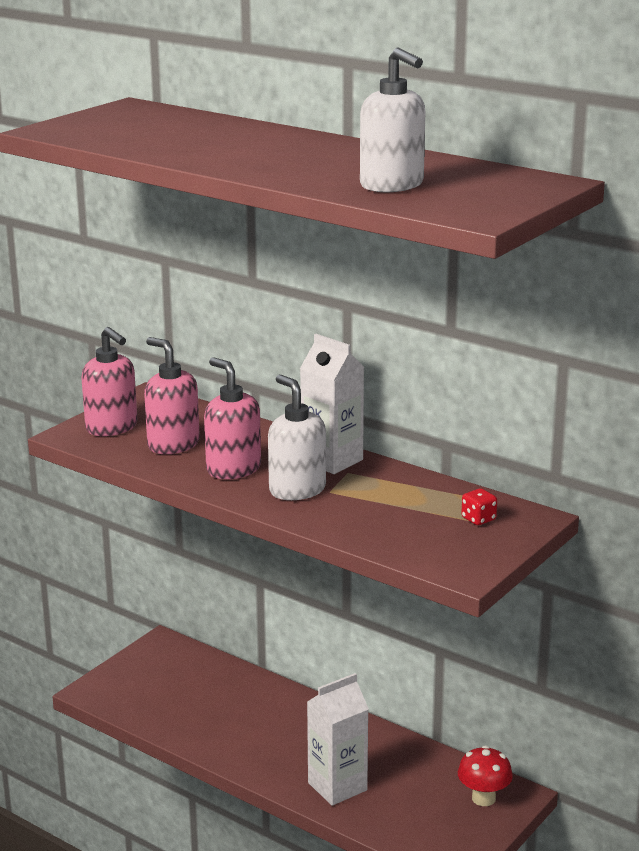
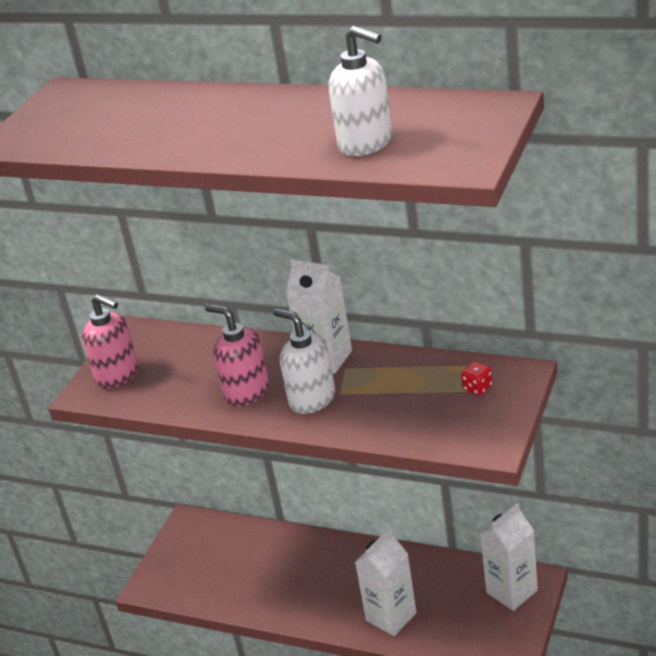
camera: 10 degrees left, 10 degrees up
pink soap dispenser [144,337,200,454] -> none
red mushroom [458,745,513,806] -> white carton [480,503,538,611]

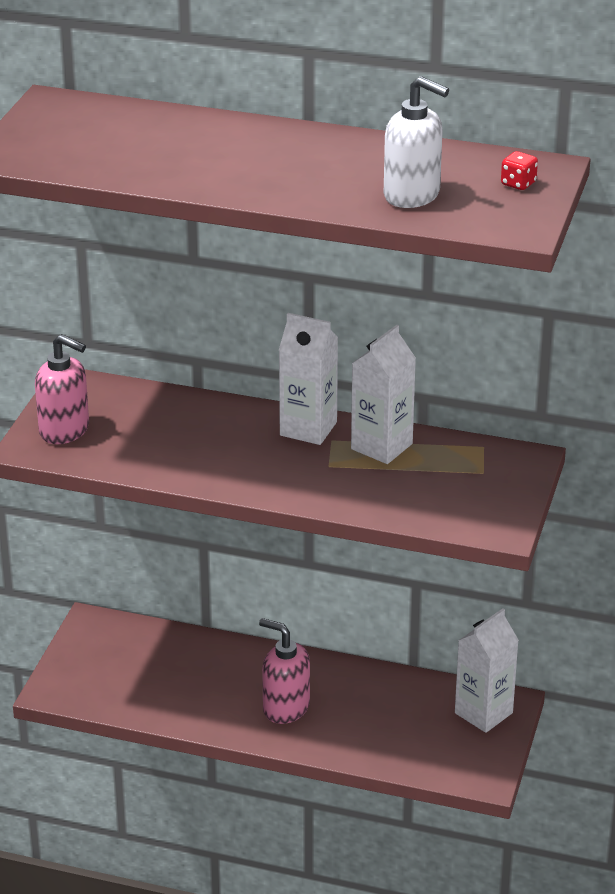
camera: 10 degrees left, 0 degrees up
pink soap dispenser [205,304,269,406] -> pink soap dispenser moved to [259,618,310,724]
white soap dispenser [273,308,335,414] -> none
white carton [355,528,417,636] -> white carton moved to [351,325,416,464]
red dice [461,362,492,395] -> red dice moved to [501,151,538,190]

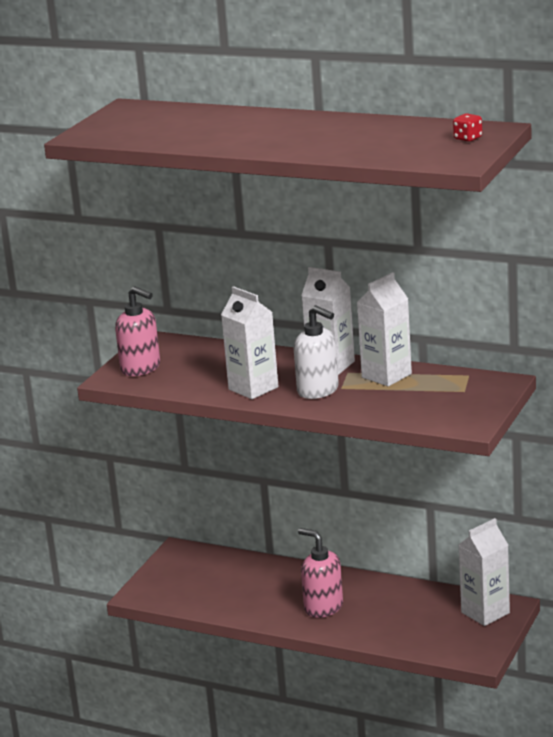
camera: 10 degrees right, 10 degrees down
white soap dispenser [384,76,449,208] -> white soap dispenser moved to [294,305,339,399]
none -> white carton [221,286,279,399]

